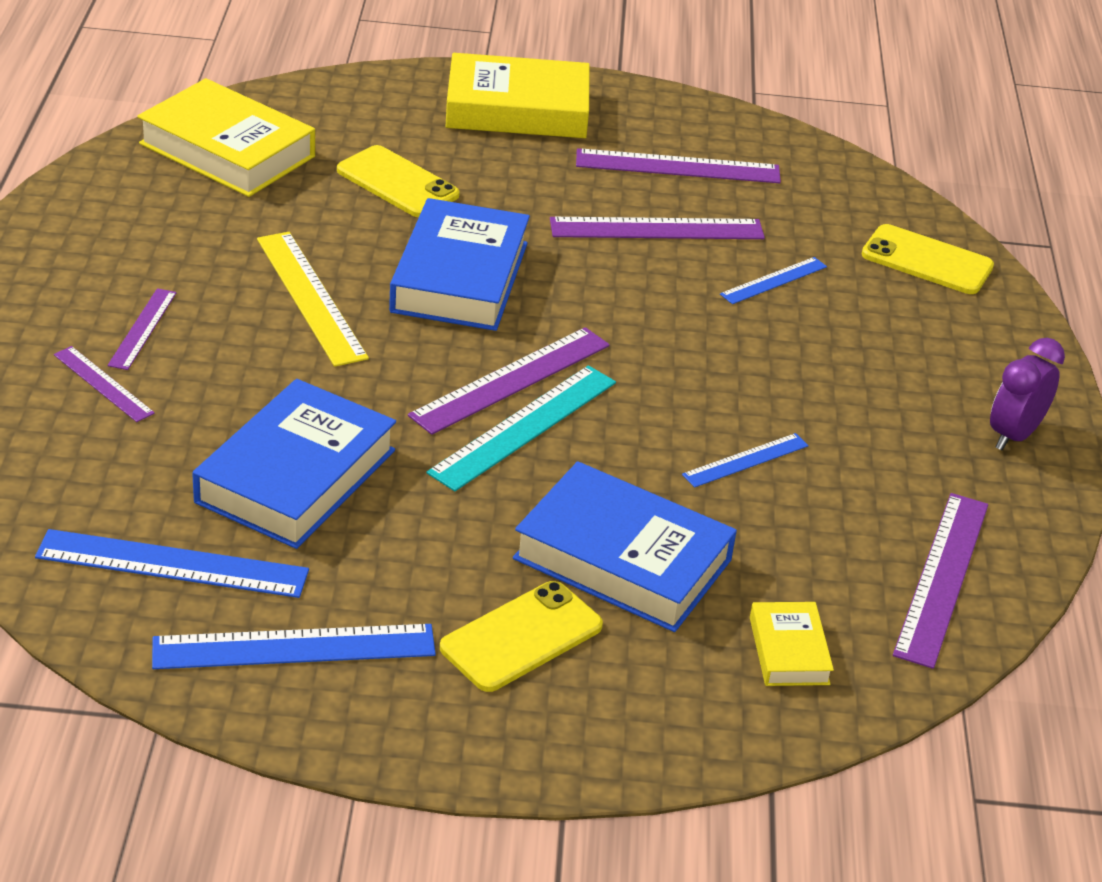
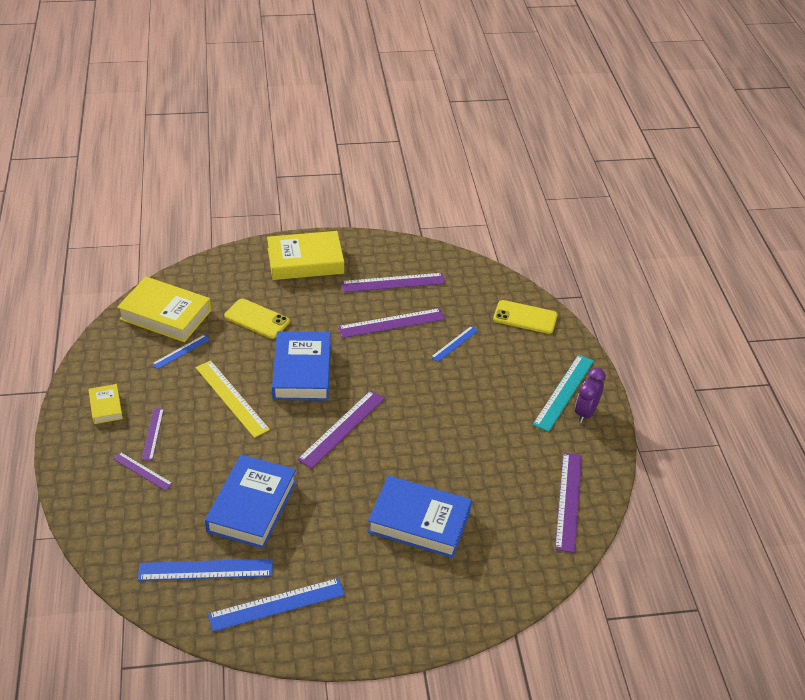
camera: 10 degrees left, 5 degrees up
turquoise ruler [427,365,616,491] -> turquoise ruler moved to [533,354,594,432]
yellow phone [440,581,603,692] -> none
blue ruler [682,433,809,488] -> blue ruler moved to [152,334,210,369]
yellow book [750,602,834,686] -> yellow book moved to [89,384,123,424]

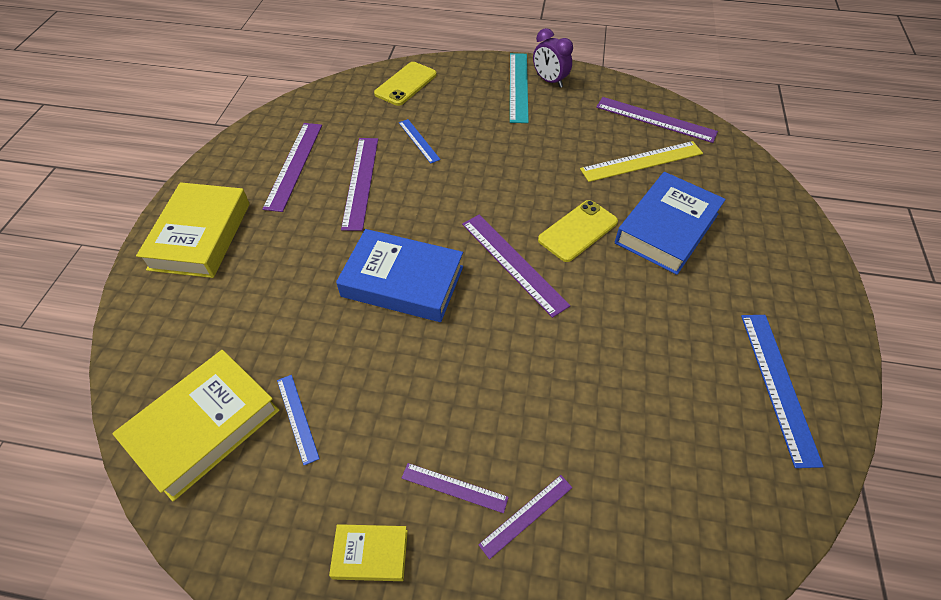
camera: 70 degrees left, 10 degrees up
blue ruler [138,559,273,581] -> none
yellow ruler [196,360,270,438] -> yellow ruler moved to [580,141,703,182]
blue book [205,454,296,549] -> none
yellow phone [224,299,290,339] -> yellow phone moved to [538,200,618,262]
turquoise ruler [533,354,594,432] -> turquoise ruler turned 45 degrees clockwise [510,53,529,123]

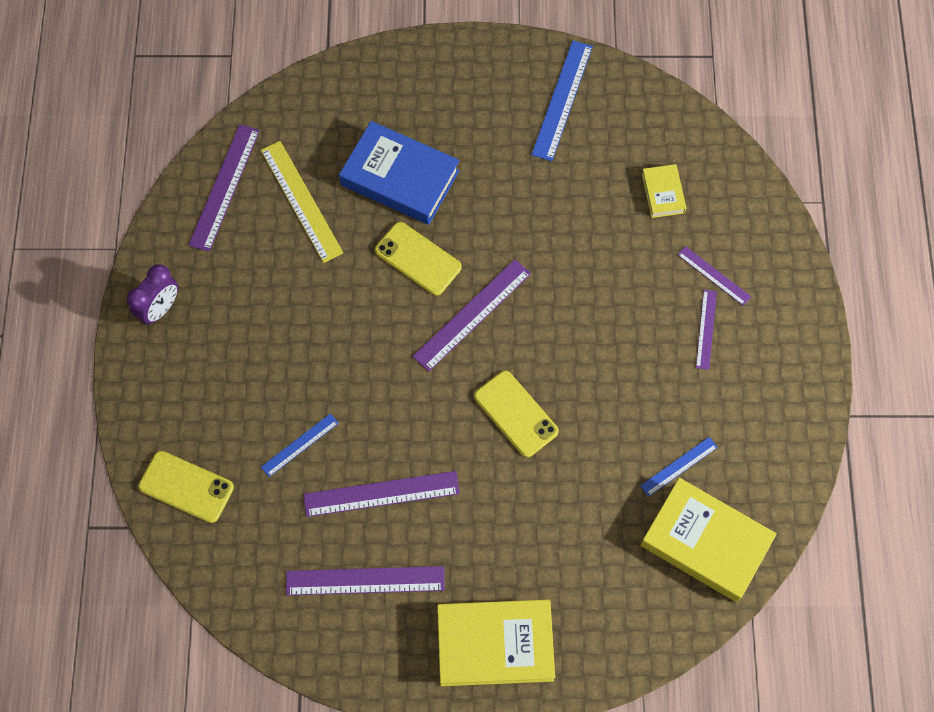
camera: 100 degrees left, 15 degrees up
yellow book [329,524,408,581] -> yellow book moved to [642,164,686,218]
blue book [336,229,463,322] -> yellow phone [474,371,559,457]
turquoise ruler [510,53,529,123] -> none
blue ruler [741,315,824,468] -> blue ruler turned 60 degrees counterclockwise [531,40,593,161]

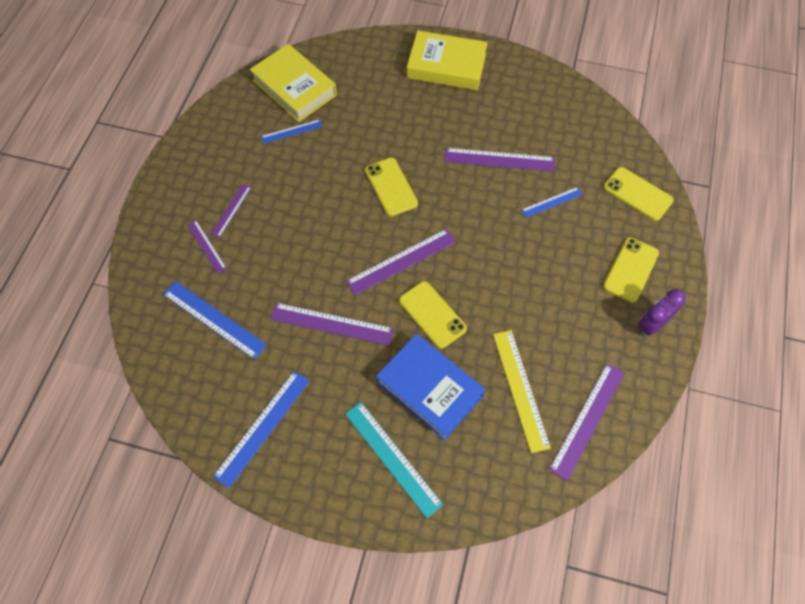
camera: 165 degrees left, 5 degrees down
purple ruler [286,566,445,595] -> purple ruler moved to [271,303,394,346]
yellow book [642,164,686,218] -> blue ruler [163,281,267,360]
none -> turquoise ruler [345,402,443,518]
none -> yellow phone [603,237,659,303]

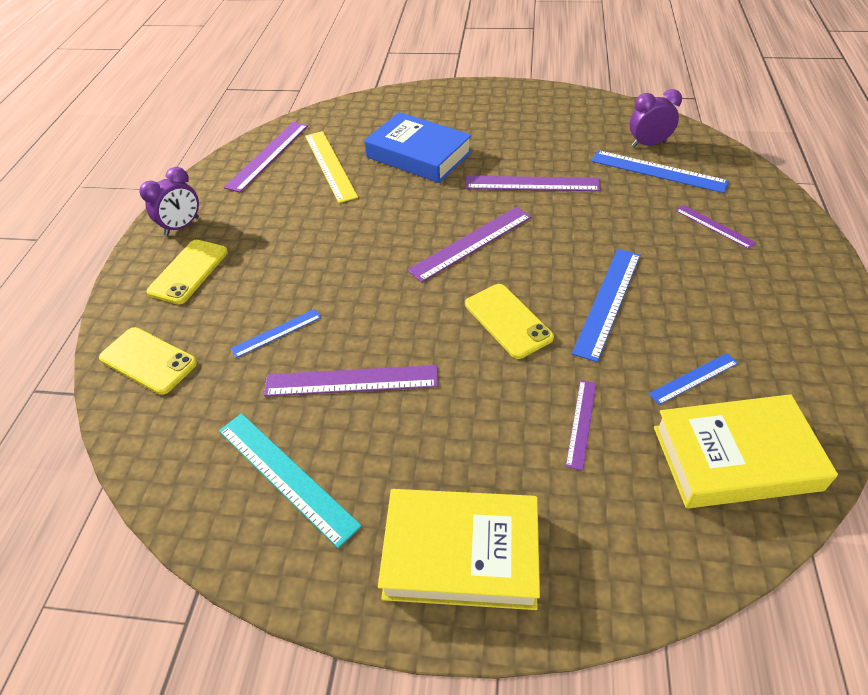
camera: 175 degrees right, 15 degrees down
purple ruler [211,184,252,238] -> purple ruler moved to [566,380,596,471]
blue ruler [213,371,310,488] -> blue ruler moved to [572,249,640,362]
yellow book [250,44,337,122] -> yellow book turned 45 degrees counterclockwise [654,394,838,508]
turquoise ruler [345,402,443,518] -> turquoise ruler moved to [219,413,362,548]
yellow phone [399,281,467,349] -> none
none -> purple clock [630,89,682,147]

